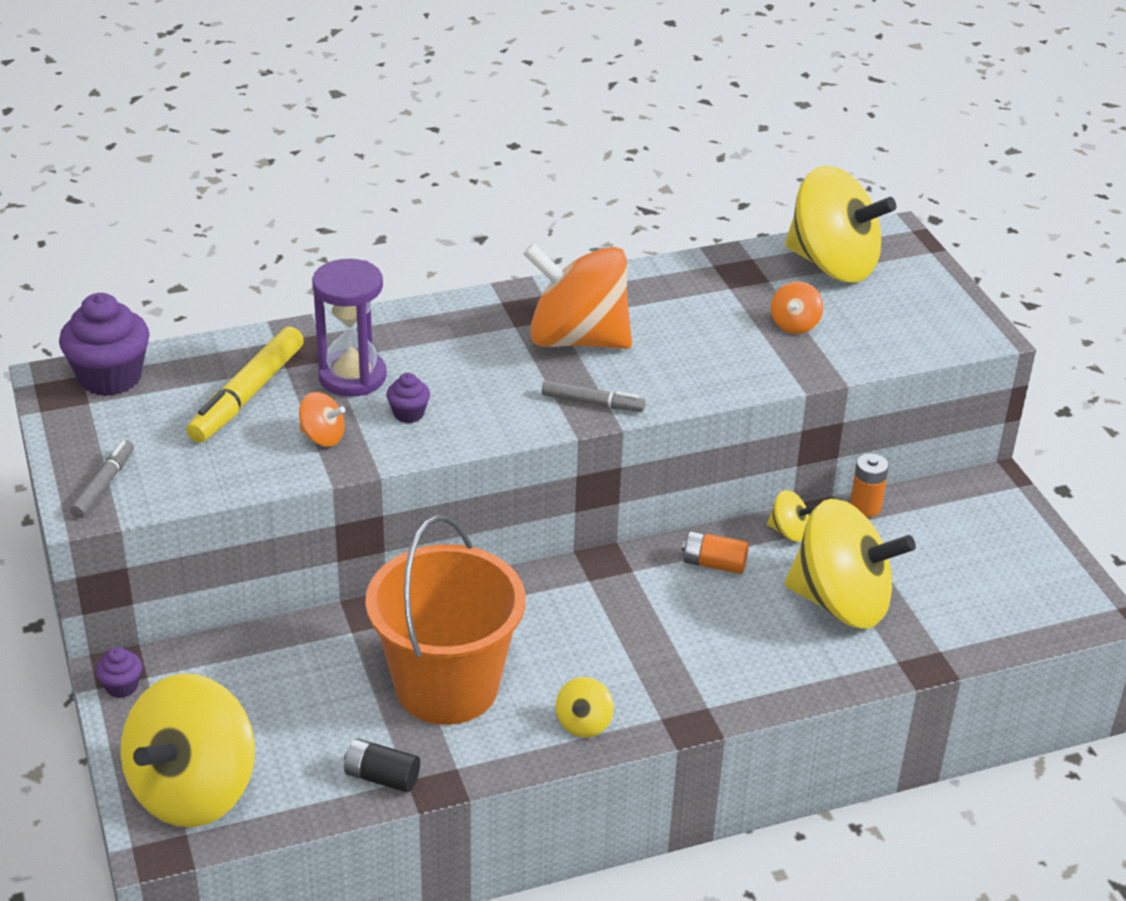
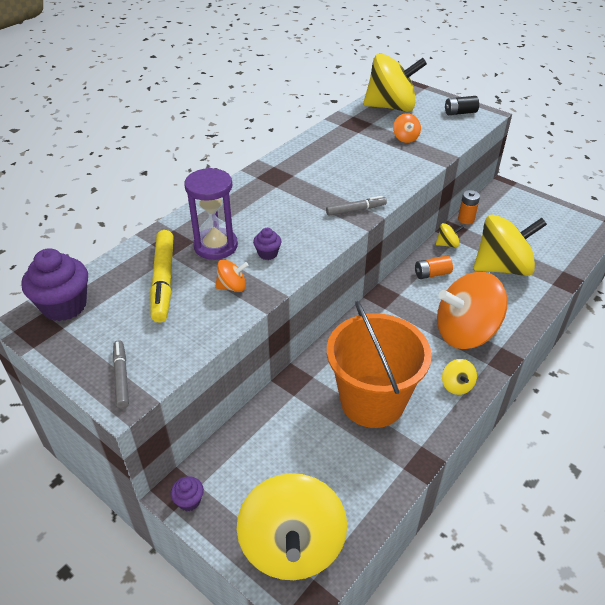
camera: 30 degrees left, 5 degrees up
black battery [344,739,420,793] -> black battery moved to [445,96,479,115]
orange spinning top [523,243,632,349] -> orange spinning top moved to [437,272,508,349]

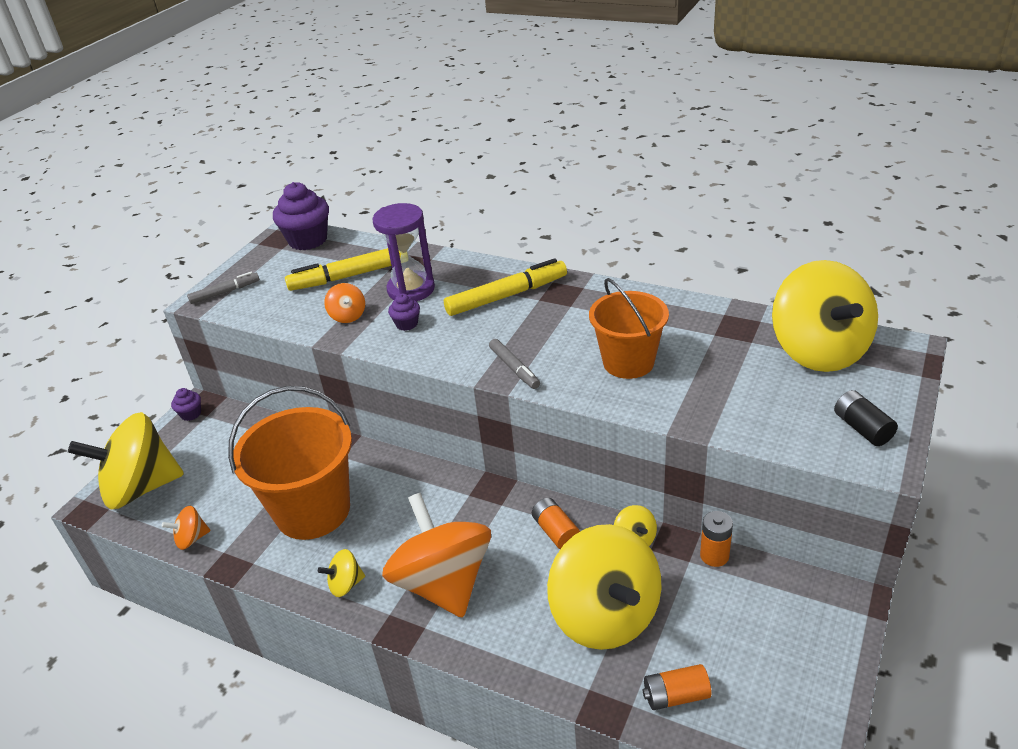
camera: 80 degrees right, 5 degrees down
orange spinning top [393,113,421,143] -> orange spinning top moved to [161,506,211,550]
none -> yellow marker [444,258,567,316]
none -> orange bucket [589,278,669,379]
none -> orange battery [642,664,711,710]

